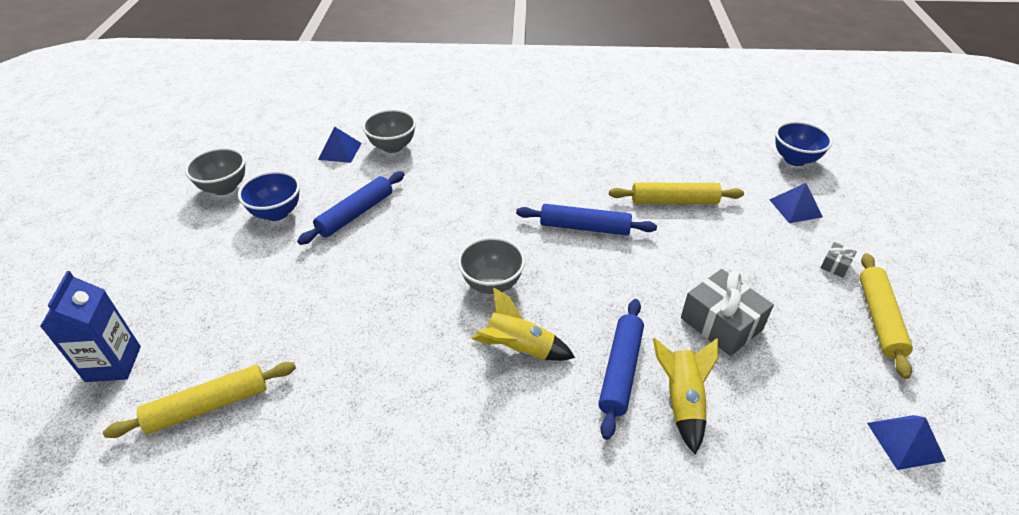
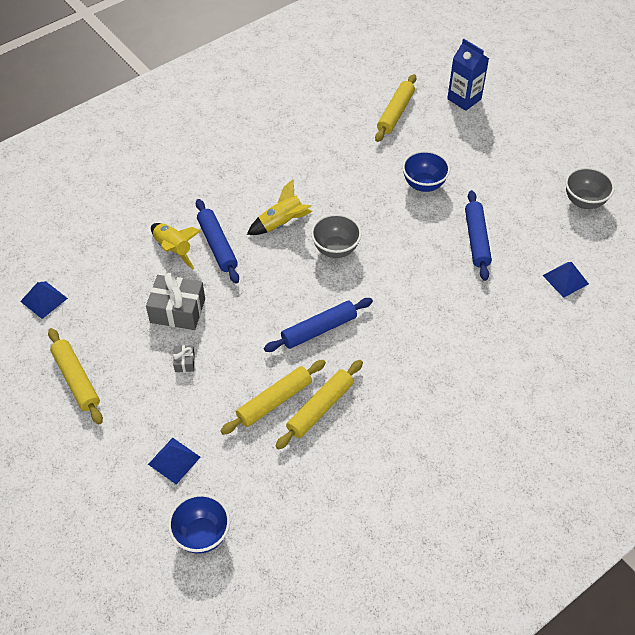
camera: 140 degrees right, 10 degrees up
blue bowl [238,171,300,221] -> blue bowl moved to [402,150,450,192]
grey bowl [362,109,416,153] -> none
grey gift [820,242,857,278] -> grey gift moved to [173,345,195,372]
none -> yellow rolling pin [276,360,363,449]

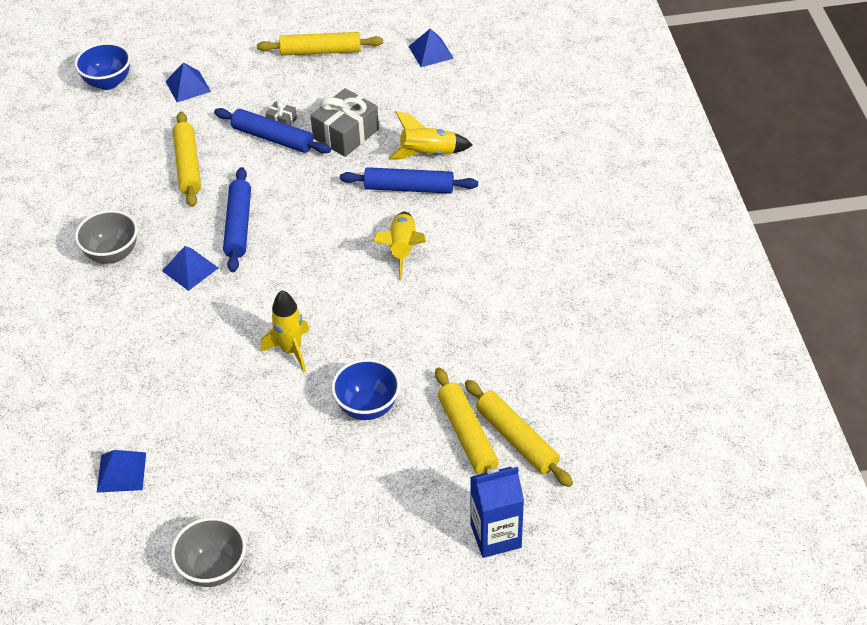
camera: 120 degrees right, 5 degrees down
yellow rolling pin [276,360,363,449] -> yellow rolling pin moved to [435,368,499,475]
grey bowl [311,214,362,258] -> grey bowl moved to [75,210,138,264]
blue rolling pin [465,190,492,281] -> blue rolling pin moved to [214,108,331,154]
none -> blue pyramid [162,246,218,291]
none -> yellow rocket [260,290,310,372]

